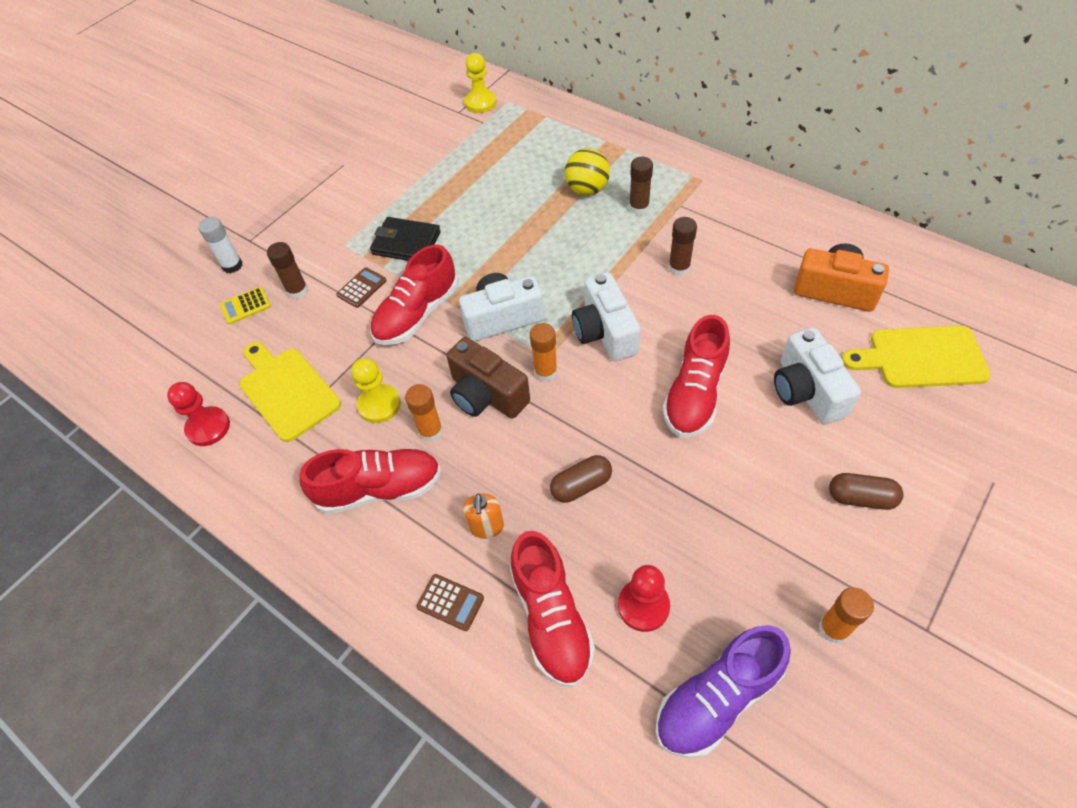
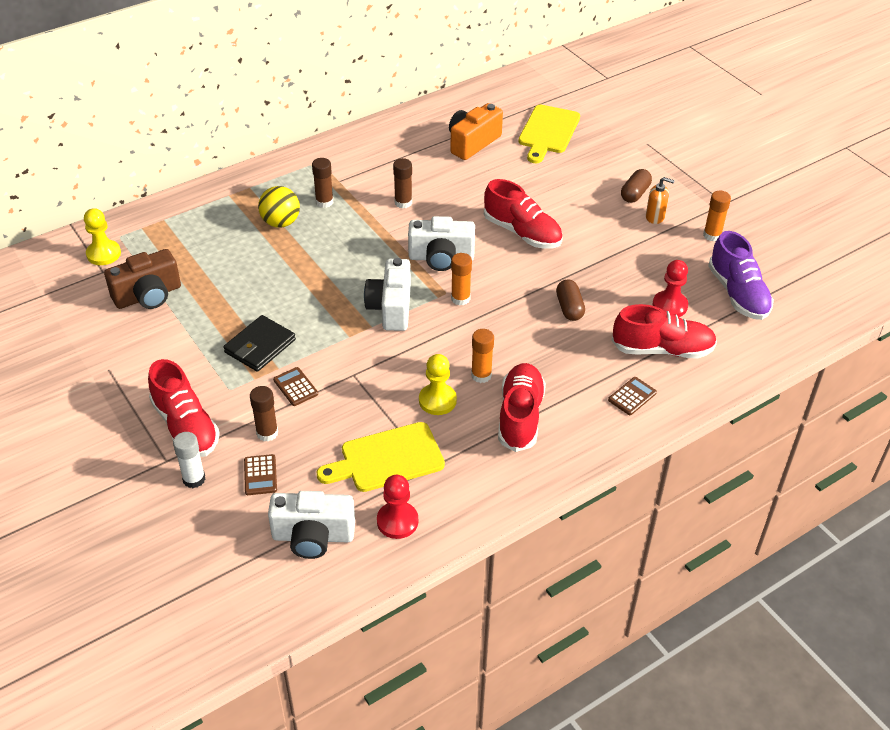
camera: 75 degrees left, 10 degrees down
yellow calculator [220,287,271,324] -> brown calculator [244,454,277,495]
red shoe [370,245,458,345] -> red shoe moved to [148,359,220,457]
brown camera [447,337,530,418] -> brown camera moved to [104,249,181,309]
orange soap dispenser [463,494,504,539] -> orange soap dispenser moved to [646,177,675,224]
white camera [774,328,861,425] -> white camera moved to [268,491,355,559]

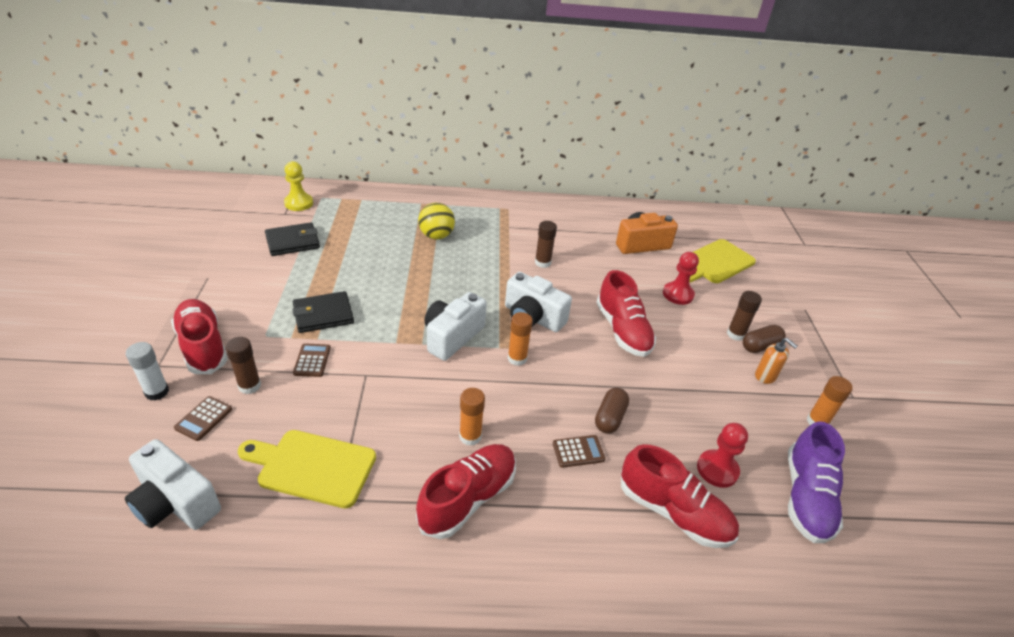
camera: 30 degrees right, 5 degrees down
brown camera [104,249,181,309] -> black wallet [265,222,320,256]
red shoe [148,359,220,457] -> red shoe turned 150 degrees clockwise [171,299,228,374]
brown glue stick [312,158,333,208] -> brown glue stick moved to [727,291,762,341]
red pawn [377,475,418,539] -> red pawn moved to [663,252,699,305]
yellow pawn [419,354,457,415] -> none
brown calculator [608,377,657,415] -> brown calculator moved to [553,435,605,468]

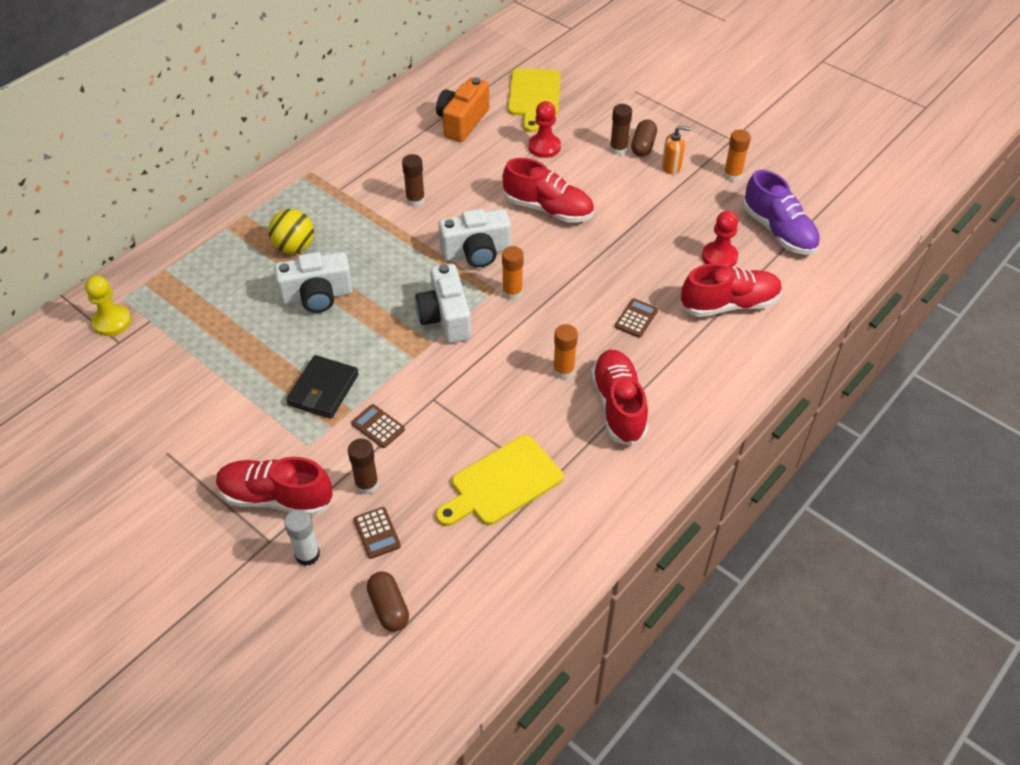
camera: 45 degrees left, 10 degrees up
white camera [125,439,221,530] -> white camera moved to [274,252,353,313]
black wallet [265,222,320,256] -> none
brown capsule [595,388,629,434] -> brown capsule moved to [367,571,409,632]

